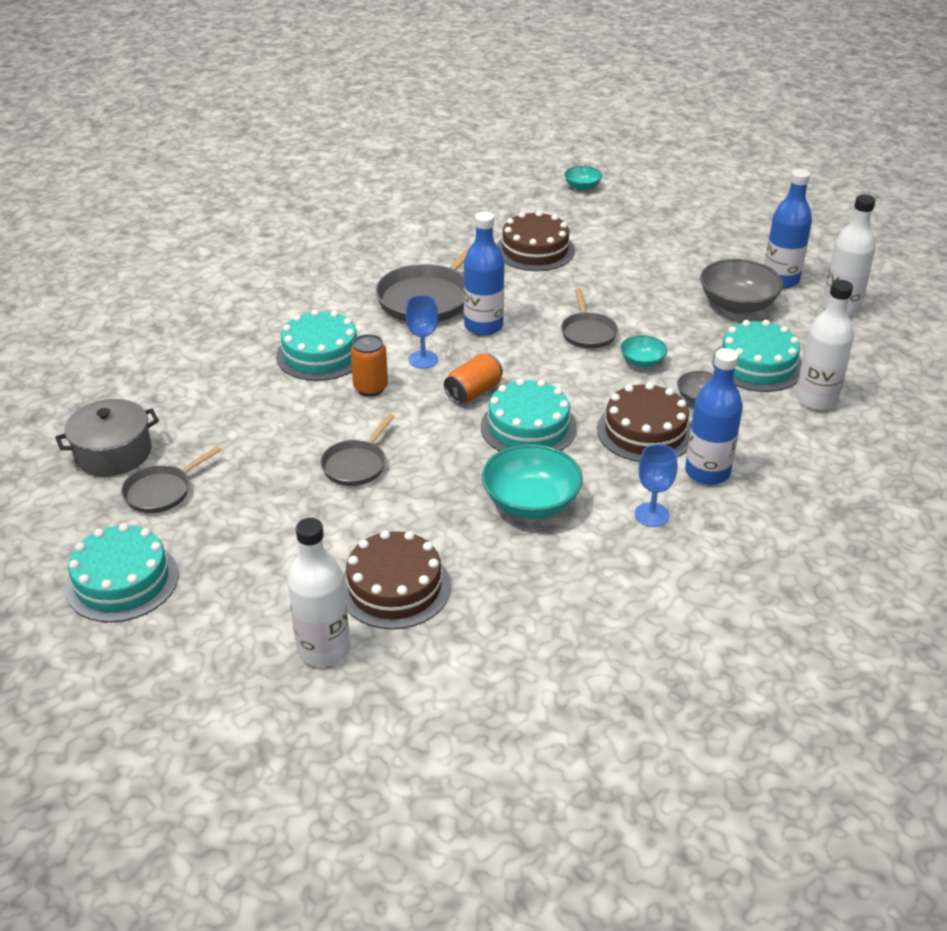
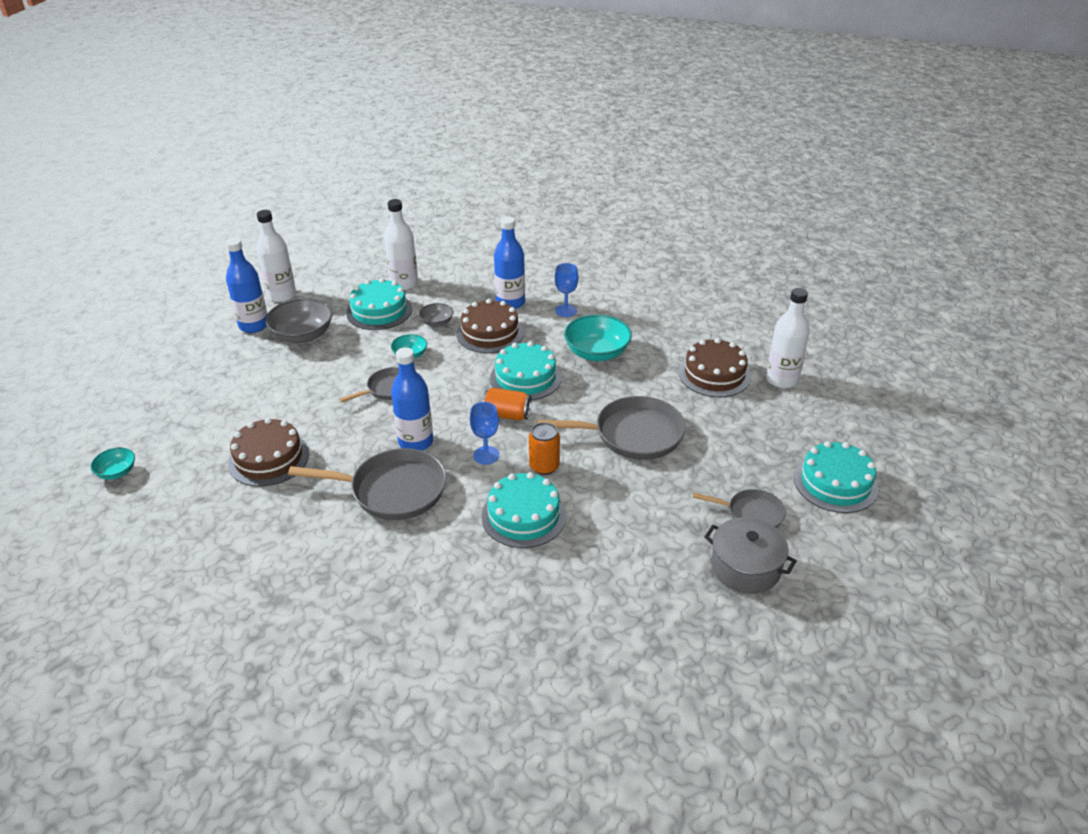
camera: 120 degrees left, 0 degrees up
grey pan [320,414,395,486] -> grey pan [538,396,686,460], size x1.75

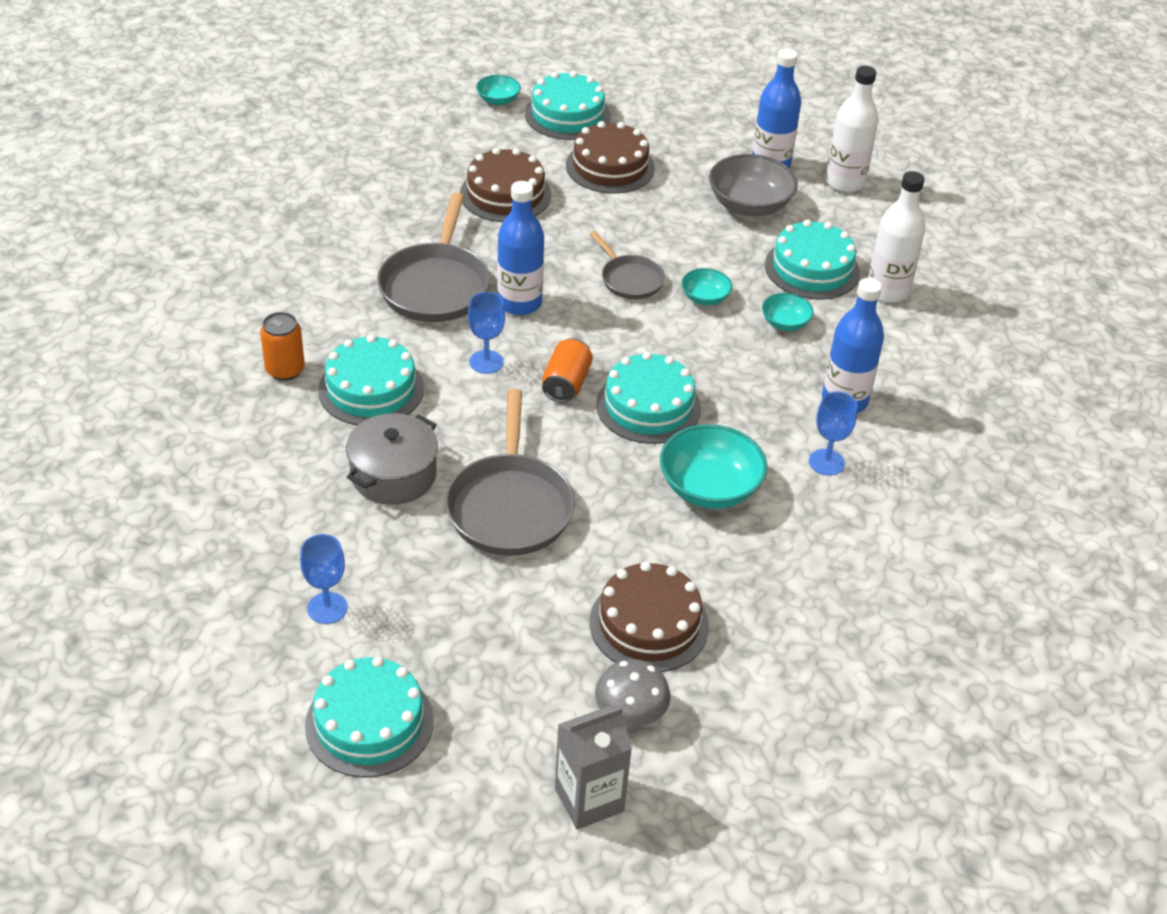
camera: 90 degrees right, 5 degrees up
grey bowl [419,303,453,327] -> turquoise bowl [762,293,814,331]
brown cake [456,299,524,353] -> brown cake moved to [566,121,655,194]
orange can [529,422,560,475] -> orange can moved to [260,312,305,381]
grey pan [693,489,786,528] -> blue goblet [300,534,348,624]
grey pot [704,517,797,594] -> grey pot moved to [346,413,438,505]
white bottle [766,288,810,388] -> grey mushroom [595,659,670,726]
none -> turquoise cake [525,71,611,140]
none -> grey carton [555,706,632,830]

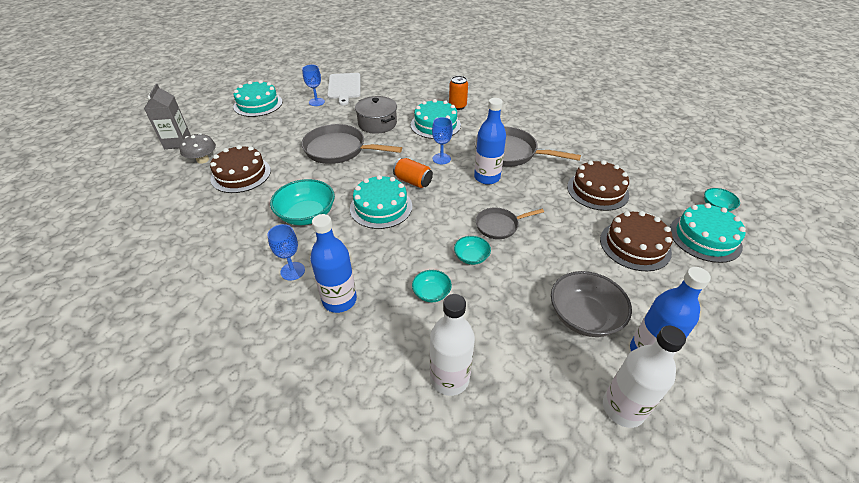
camera: 110 degrees right, 0 degrees up
turquoise cake [765,220,860,300] -> none
none -> white cutting board [327,73,360,105]

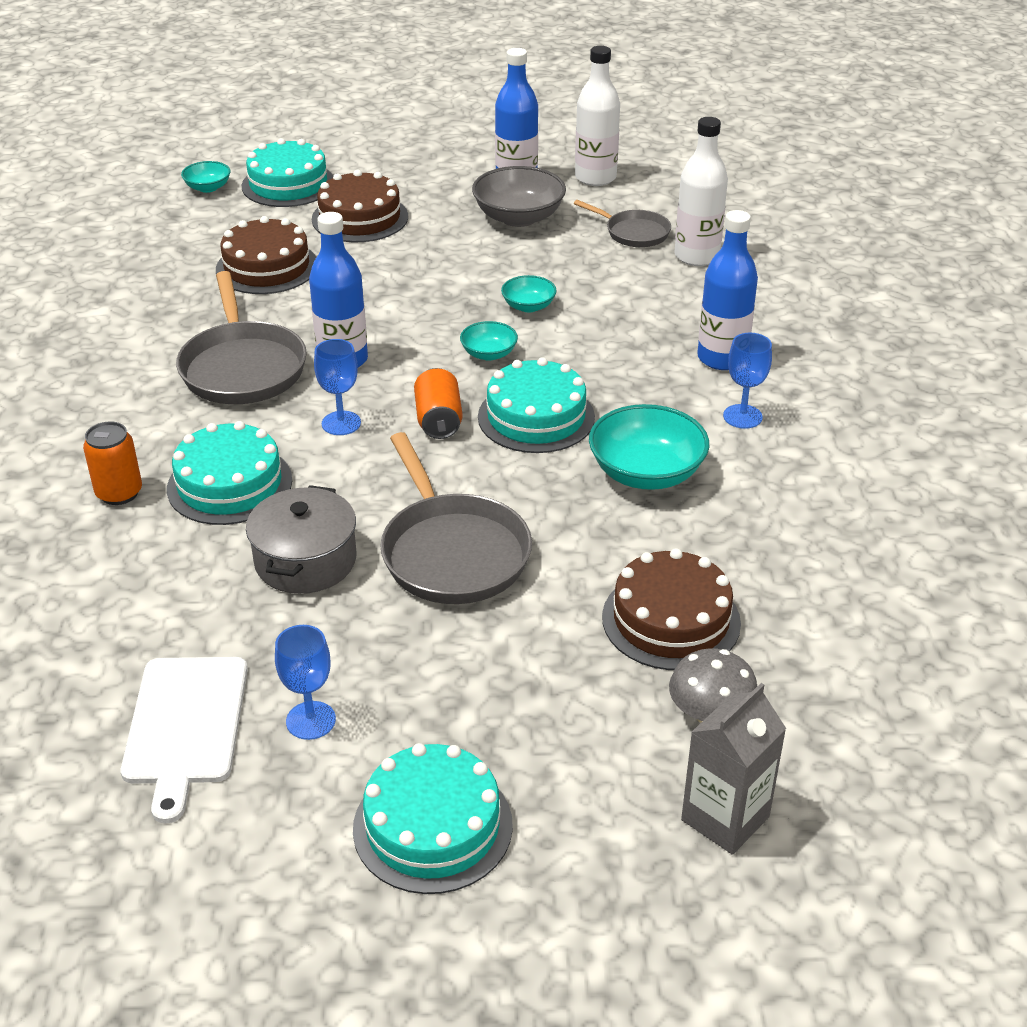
camera: 130 degrees left, 5 degrees down
white cutting board [327,73,360,105] -> white cutting board turned 135 degrees clockwise [121,657,248,823]
turquoise bowl [412,270,452,302] -> turquoise bowl moved to [460,321,518,361]
grey pan [476,207,544,239] -> grey pan moved to [574,200,671,247]

